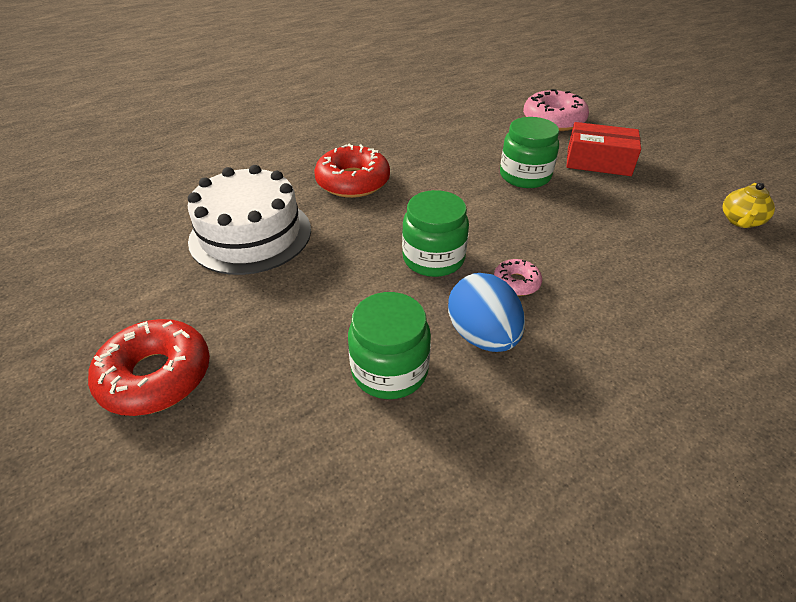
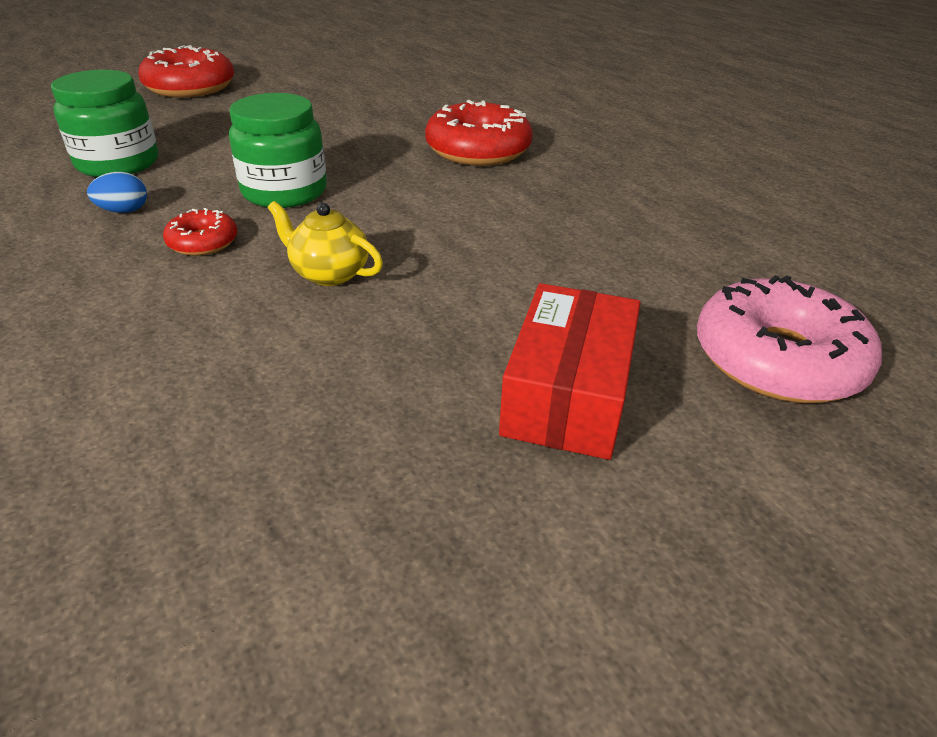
camera: 90 degrees right, 5 degrees down
white cake [188,165,311,275] -> none
blue egg [448,273,525,352] -> blue egg [87,172,147,213], size x0.48
pink donut [494,259,542,296] -> red donut [163,208,237,256]
green jar [500,117,559,188] -> none
yellow teapot [723,183,775,228] -> yellow teapot moved to [268,201,383,286]

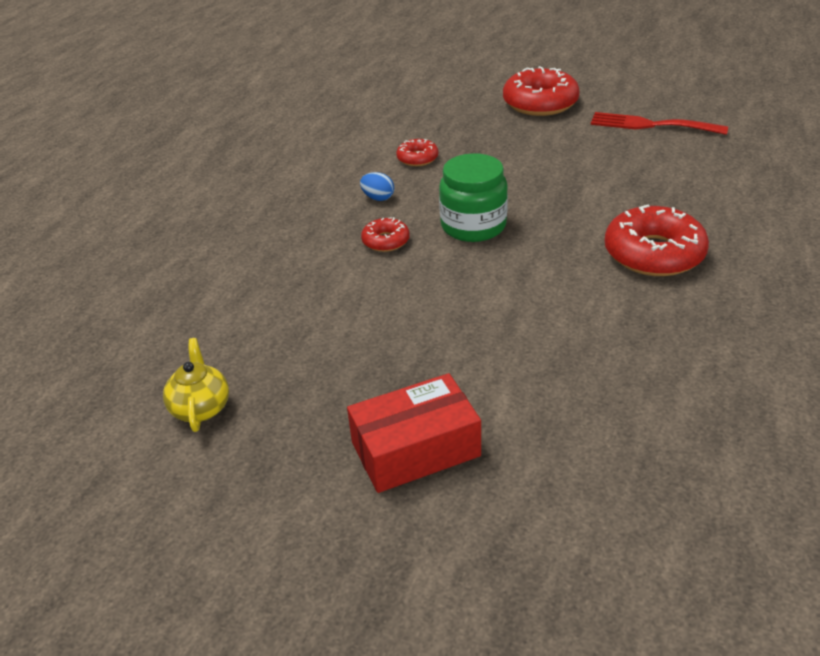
camera: 55 degrees right, 0 degrees up
green jar [51,70,159,177] -> red donut [396,139,438,166]
yellow teapot [268,201,383,286] -> yellow teapot moved to [163,338,229,432]
pink donut [697,275,882,403] -> none
none -> red fork [591,112,728,135]

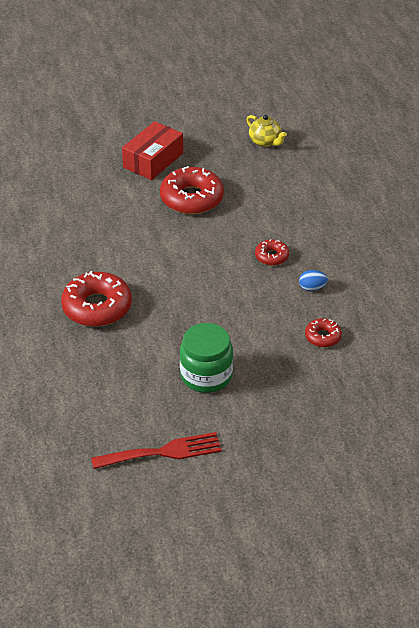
camera: 145 degrees right, 5 degrees up
green jar [439,153,508,242] -> green jar moved to [180,323,233,393]
red donut [503,66,580,116] -> red donut moved to [160,166,224,214]

